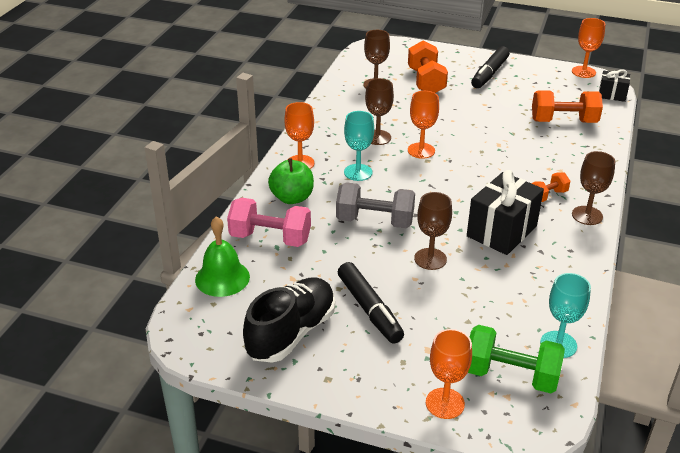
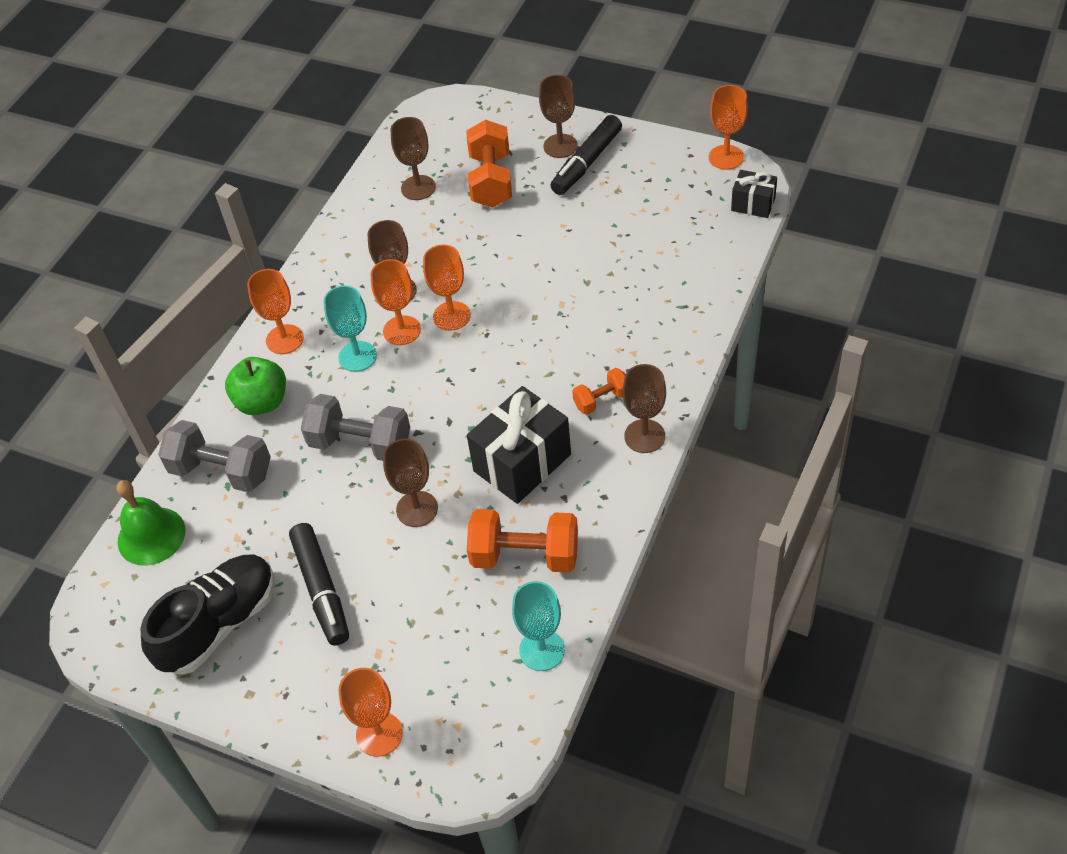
camera: 10 degrees right, 15 degrees up
pink dumbbell [227,198,311,247] -> grey dumbbell [158,420,271,492]
green dumbbell [468,325,565,393] -> none
orange dumbbell [532,90,603,123] -> orange dumbbell moved to [467,509,578,573]
none -> orange goblet [370,259,421,345]
none -> brown goblet [539,75,578,158]

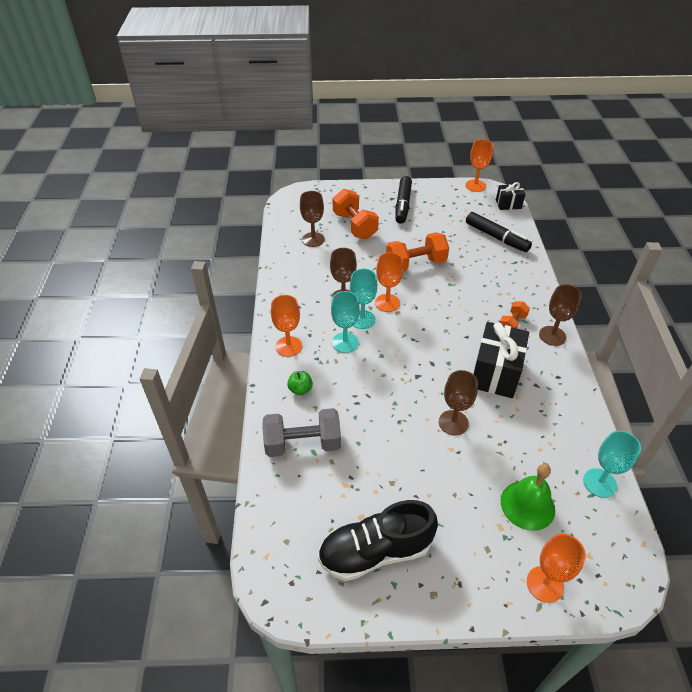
camera: 30 degrees left, 5 degrees down
green bell [117,480,186,566] -> green bell moved to [501,464,555,531]
black shoe [141,554,275,675] -> black shoe turned 120 degrees counterclockwise [318,500,438,581]
green apple [225,357,286,415] -> green apple [287,371,313,395], size x0.58
black marker [289,523,349,645] -> black marker moved to [466,212,532,252]
grey dumbbell [301,394,410,461] -> none
orange goblet [370,259,421,345] -> turquoise goblet [350,269,377,329]
orange dumbbell [467,509,578,573] -> orange dumbbell moved to [386,232,449,271]
brown goblet [539,75,578,158] -> none

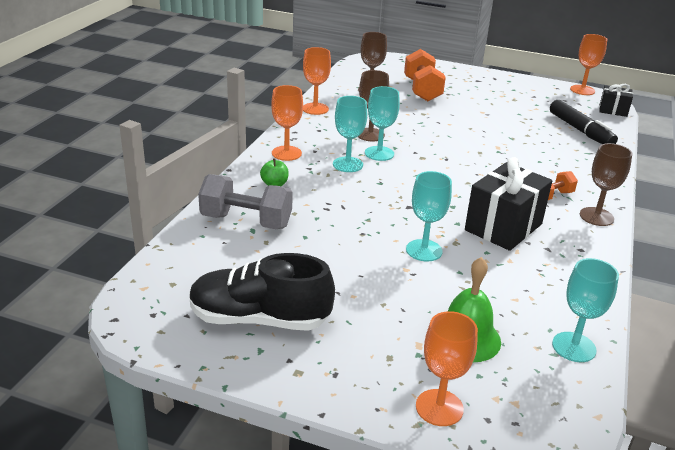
camera: 20 degrees right, 15 degrees down
orange goblet [375,252,403,312] -> orange goblet moved to [303,47,331,115]
orange dumbbell [386,232,449,271] -> none
black marker [395,176,412,224] -> none
brown goblet [439,370,478,435] -> turquoise goblet [406,171,452,261]

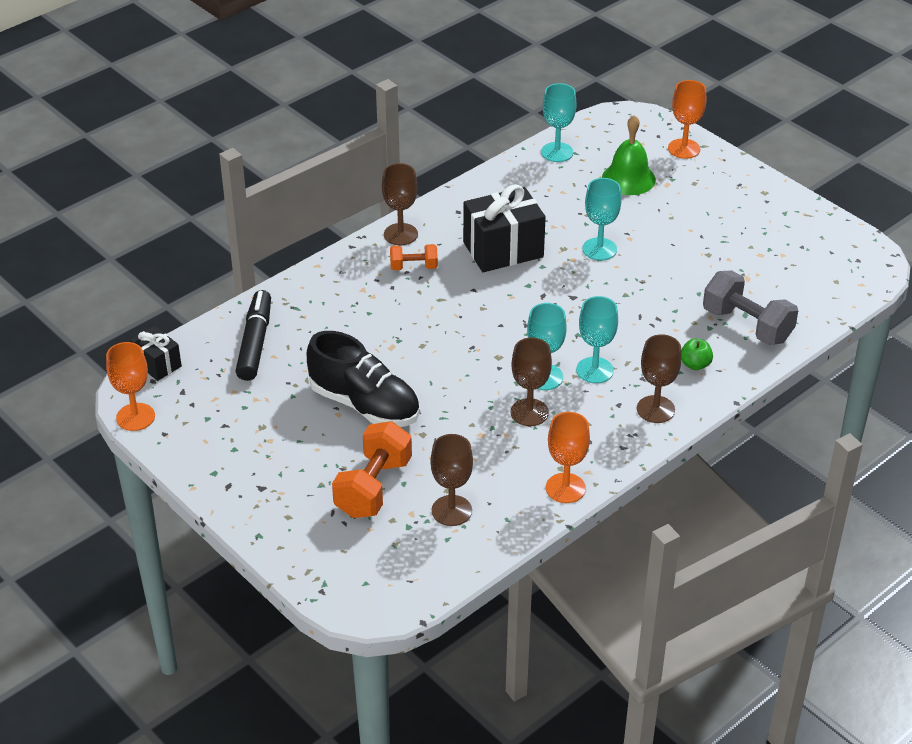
camera: 150 degrees left, 10 degrees up
black shoe [189,253,335,331] -> black shoe moved to [307,331,420,427]
orange goblet [271,85,303,161] -> brown goblet [637,334,682,423]

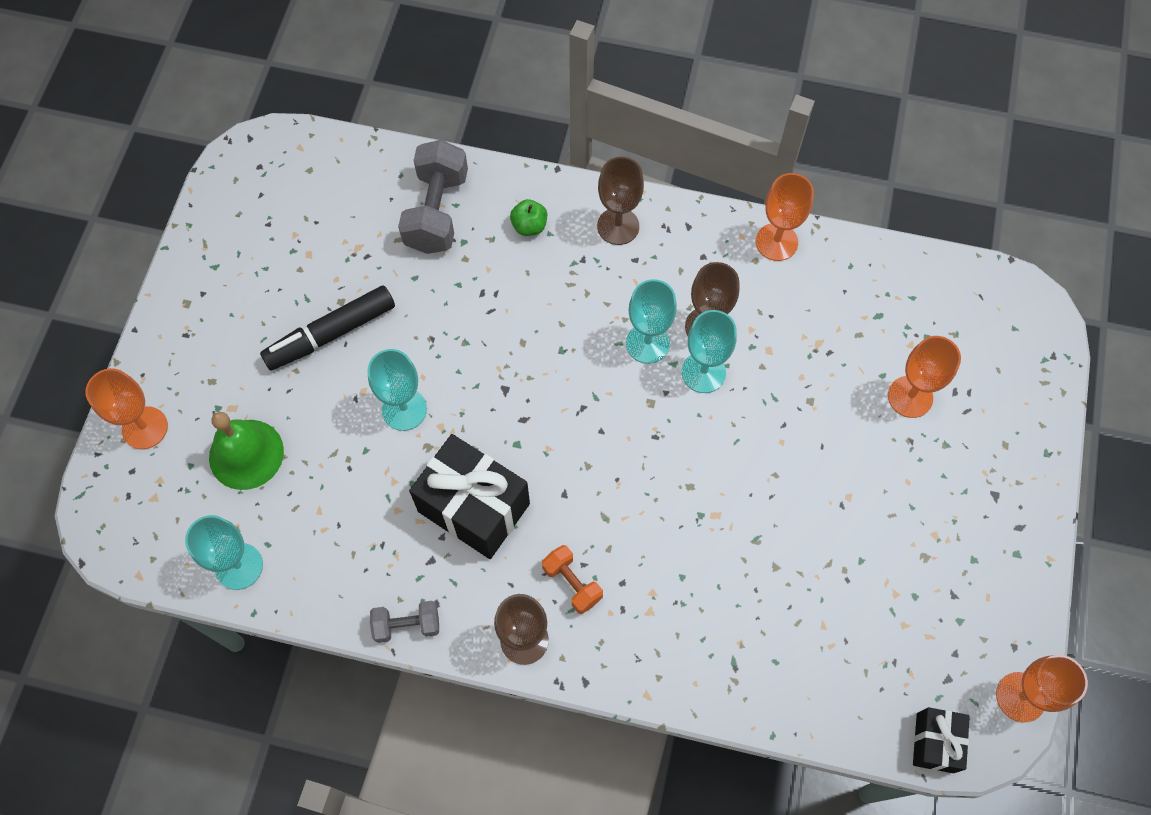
camera: 125 degrees left, 25 degrees up
black marker [235,290,271,381] -> black marker moved to [260,286,395,371]
black shoe [307,331,420,427] -> none
orange dumbbell [332,421,412,518] -> orange goblet [888,336,961,418]
brown goblet [430,434,473,526] -> none
turquoise goblet [576,296,618,383] -> turquoise goblet moved to [682,310,737,393]
none -> grey dumbbell [370,601,439,643]

